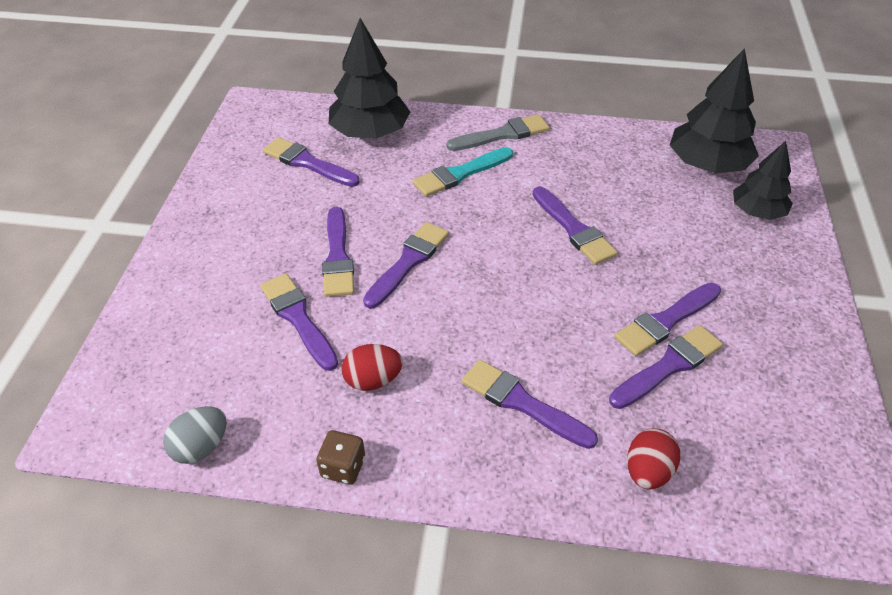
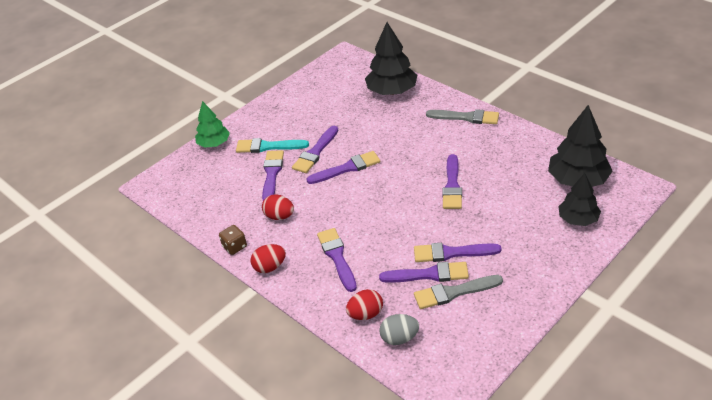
camera: 40 degrees right, 5 degrees down
grey egg [163,406,227,464] -> grey egg moved to [379,314,419,345]
purple brush [263,137,360,187] -> none
turquoise brush [412,147,513,197] -> turquoise brush moved to [236,138,309,153]
none -> green tree [195,101,230,148]
none -> red egg [251,244,286,273]
none -> grey brush [414,275,503,309]

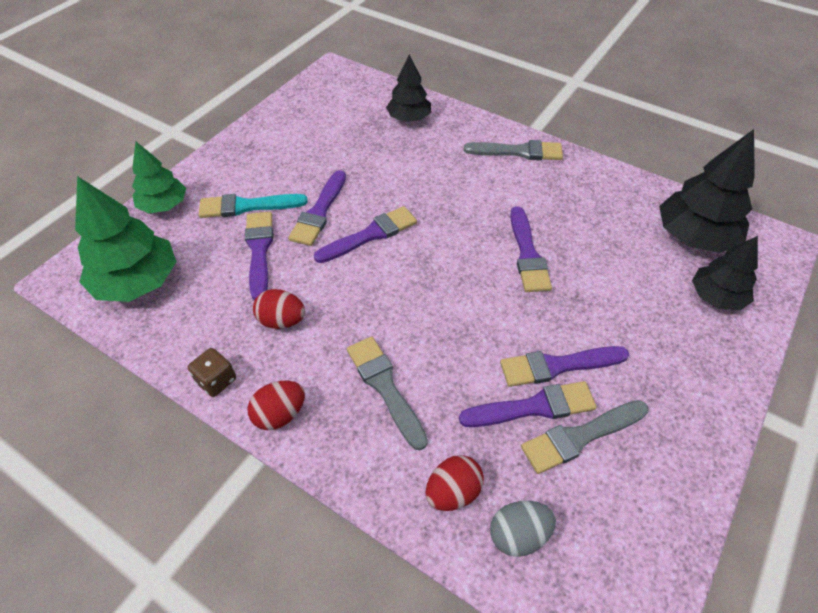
camera: 15 degrees left, 10 degrees up
purple brush [317,228,357,292] -> grey brush [347,336,428,451]
black tree [365,22,417,95] -> black tree [386,54,431,122], size x0.64
none -> green tree [75,176,177,302]

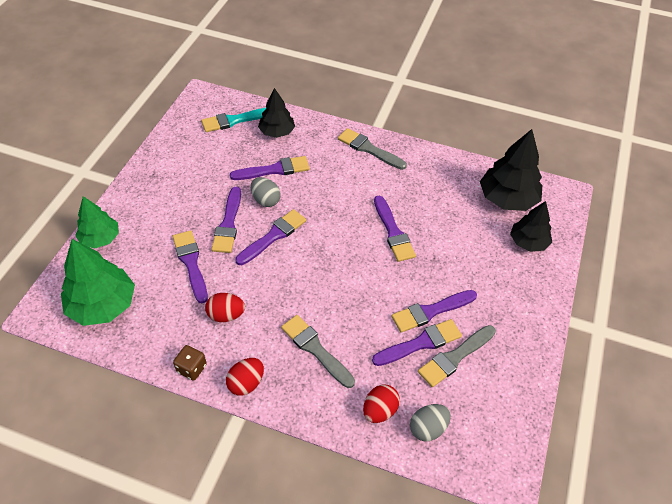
camera: 15 degrees left, 0 degrees up
turquoise brush [199,194,308,218] -> turquoise brush moved to [201,108,266,132]
grey brush [464,140,563,160] -> grey brush turned 135 degrees counterclockwise [338,128,407,170]
none -> purple brush [230,156,310,180]
none -> grey egg [251,177,281,207]

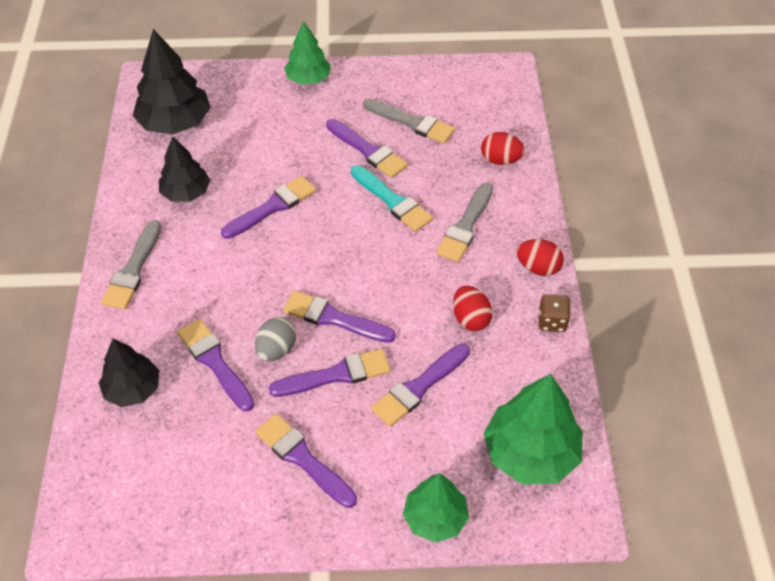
camera: 110 degrees left, 0 degrees up
turquoise brush [201,108,266,132] -> turquoise brush moved to [351,165,433,232]
purple brush [372,319,462,366] -> purple brush moved to [255,414,357,508]
grey egg [410,404,451,441] -> none
black tree [510,201,552,252] -> black tree moved to [159,137,210,202]
none -> green tree [284,22,331,85]

